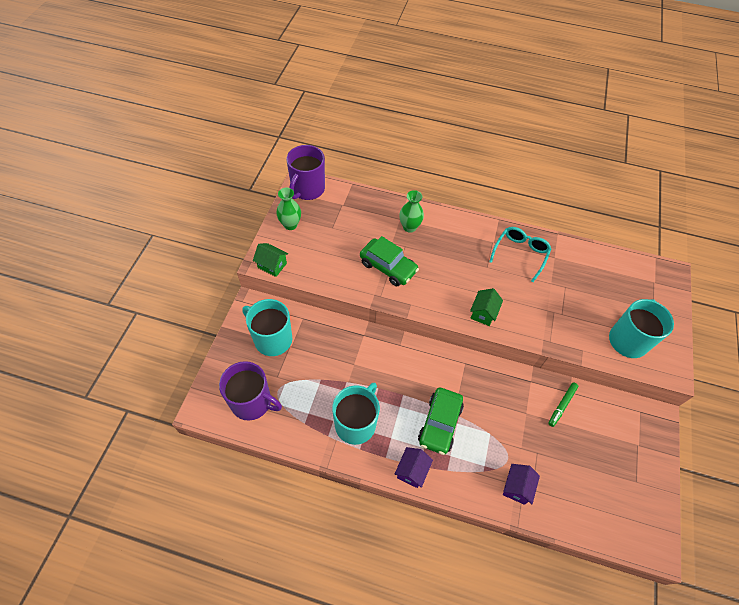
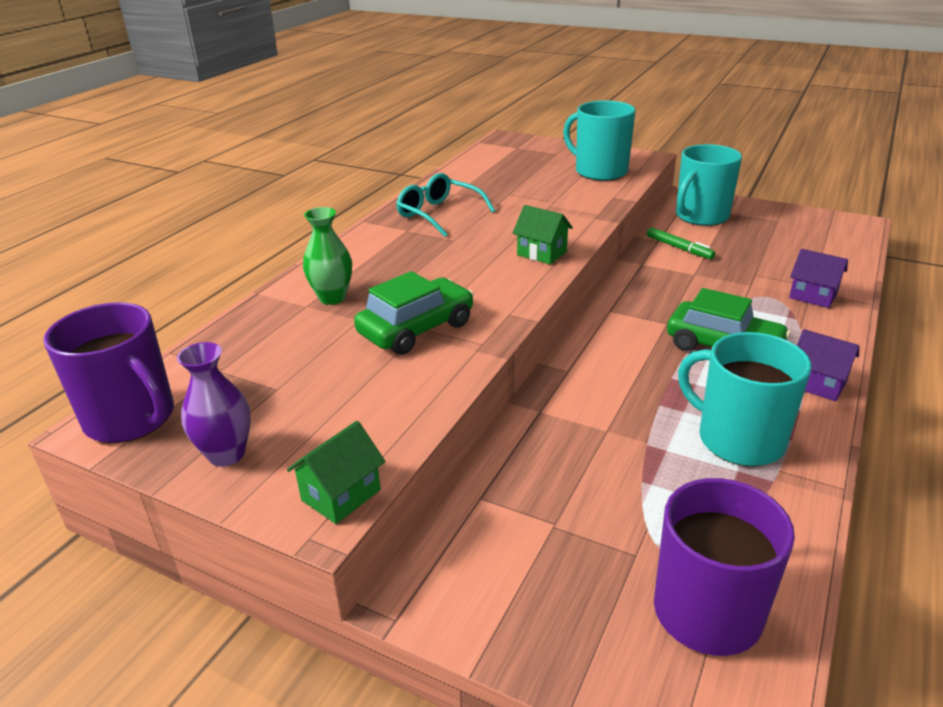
camera: 75 degrees left, 25 degrees down
turquoise mug [242,299,292,356] -> turquoise mug moved to [676,144,742,226]
green vase [276,188,301,230] -> purple vase [177,342,251,467]

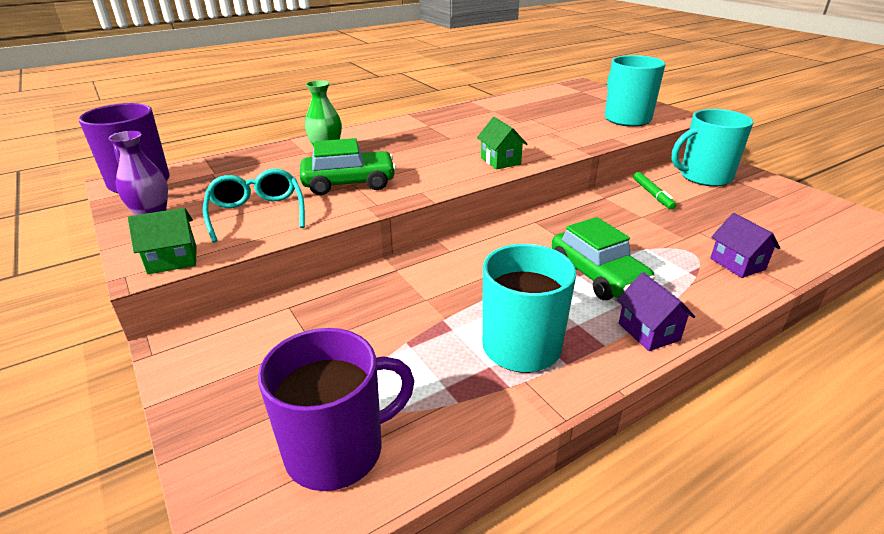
camera: 30 degrees right, 0 degrees up
turquoise glasses [396,173,495,237] -> turquoise glasses moved to [203,169,305,243]

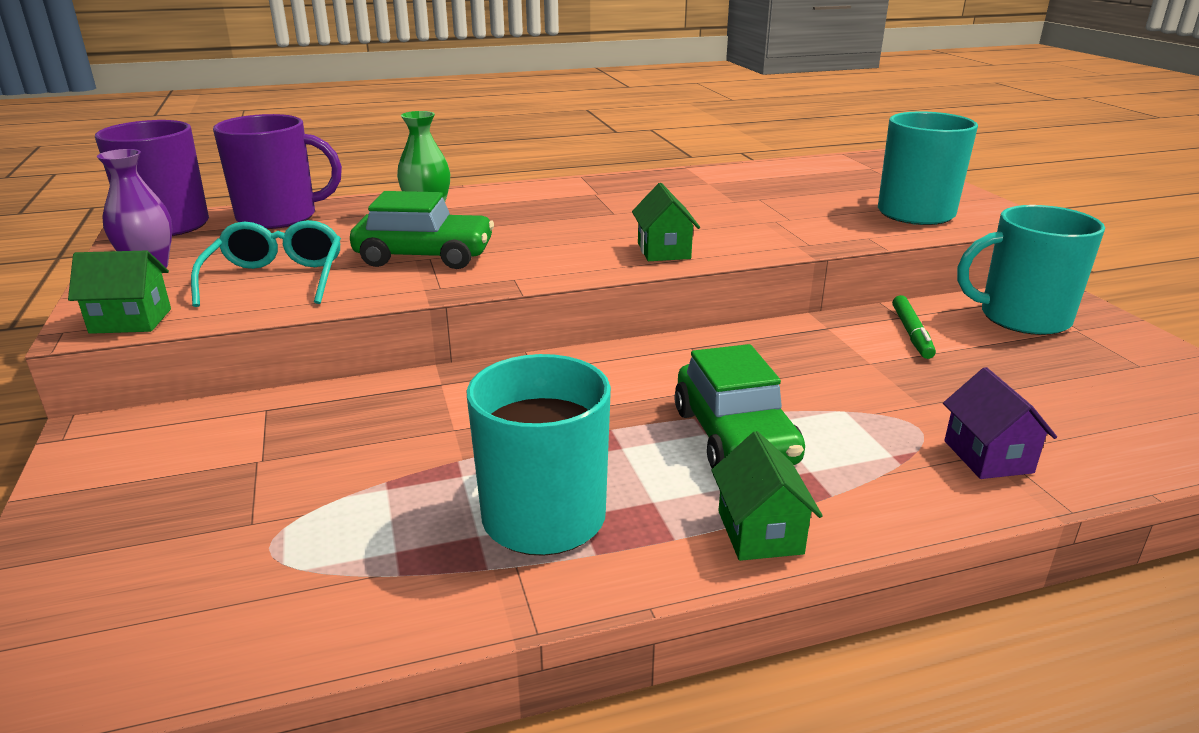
camera: 15 degrees right, 5 degrees down
purple mug [258,328,415,491] -> purple mug moved to [213,114,342,229]
purple house [617,272,695,351] -> green house [711,431,823,561]

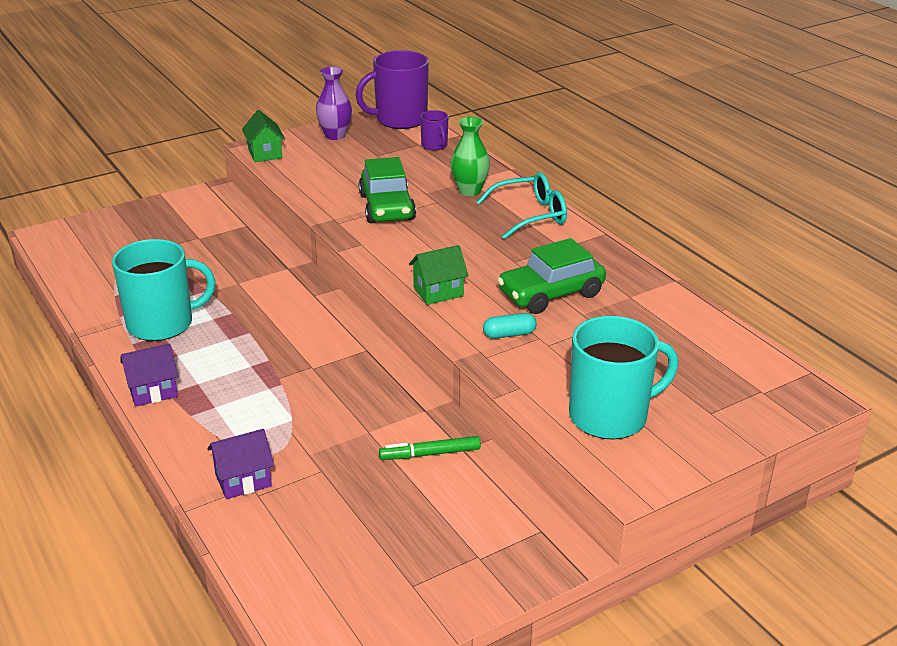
camera: 75 degrees right, 5 degrees up
turquoise glasses [191,220,341,307] -> turquoise glasses moved to [477,172,567,239]
purple mug [213,114,342,229] -> purple mug [420,110,448,151], size x0.49
green car [674,344,805,468] -> green car moved to [497,238,606,314]
green house [711,431,823,561] -> purple house [121,344,178,407]
turquoise mug [957,205,1105,335] -> none
none -> turquoise capsule [483,313,537,339]

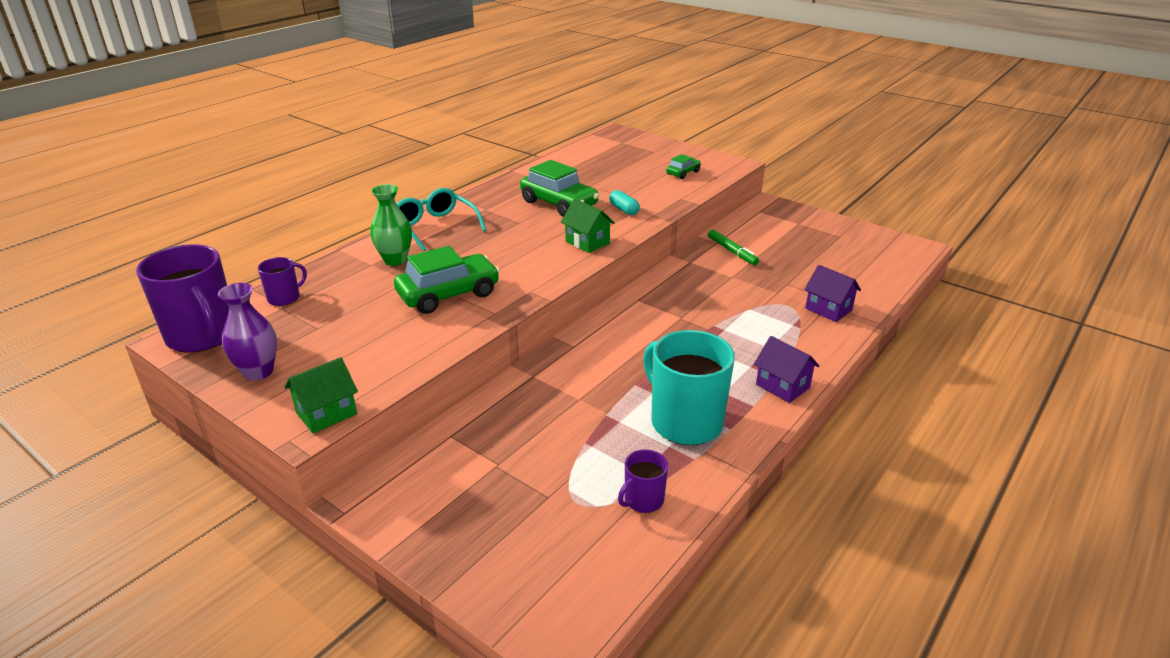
camera: 110 degrees left, 0 degrees up
turquoise mug [569,316,679,439] -> green car [666,154,701,179]
none -> purple mug [618,449,668,513]

